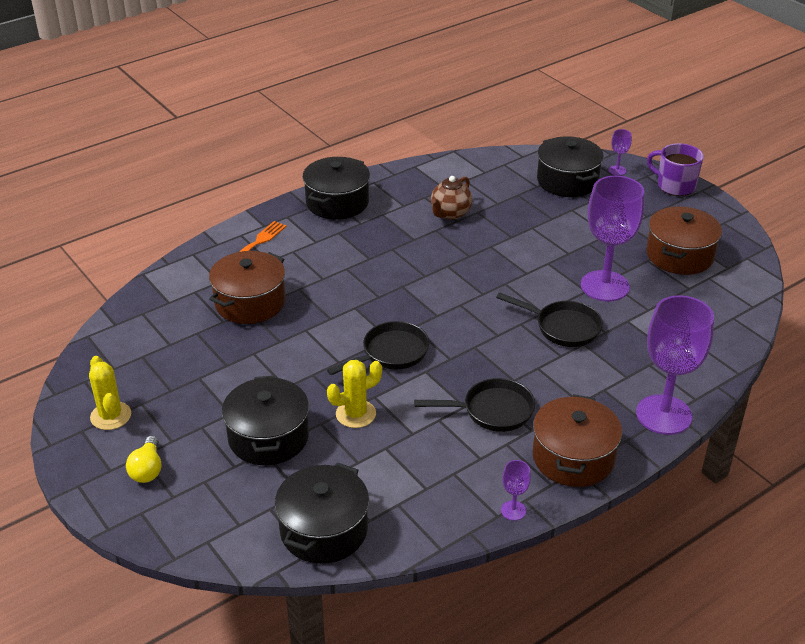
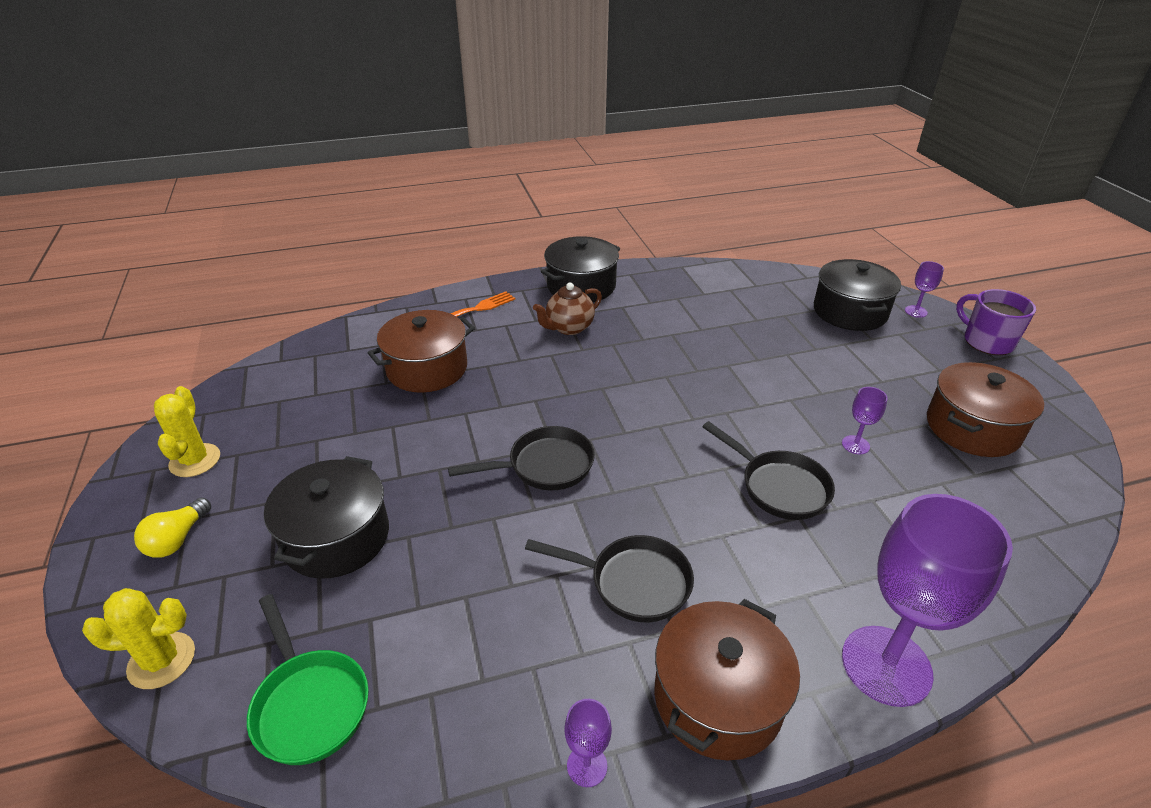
camera: 20 degrees right, 0 degrees up
black pot [275,462,369,564] -> green pan [247,594,369,765]
yellow cactus [327,360,382,428] -> yellow cactus moved to [82,588,195,689]
brown teapot [431,176,472,220] -> brown teapot moved to [533,283,602,335]
purple goblet [581,176,645,302] -> purple goblet [842,387,888,454], size x0.42

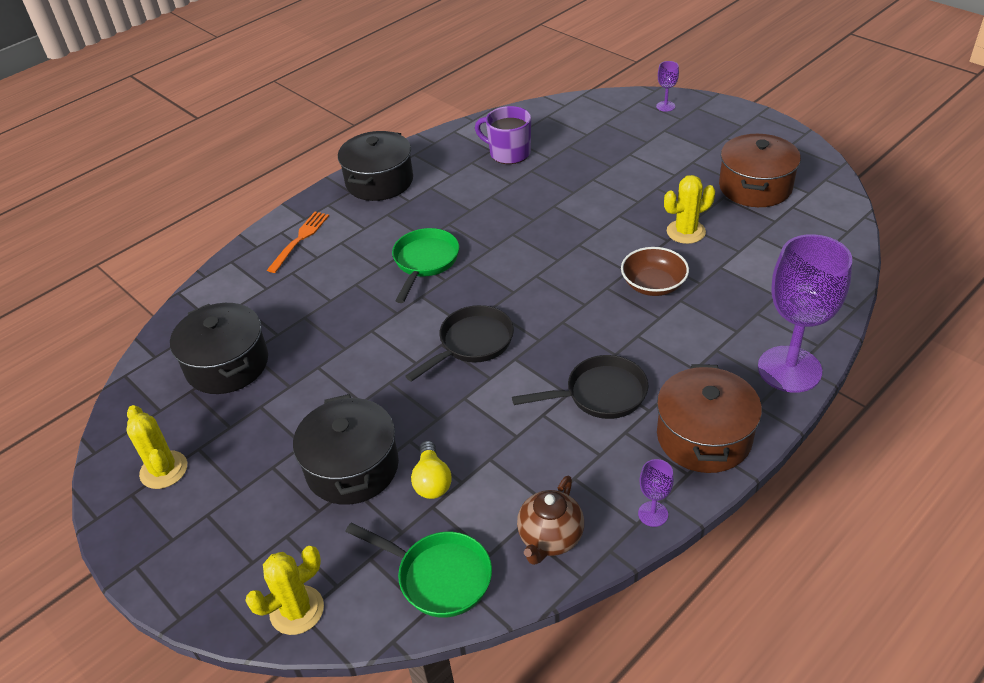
camera: 25 degrees left, 5 degrees up
yellow light bulb [134,497,211,558] -> yellow light bulb moved to [411,441,452,499]
brown pot [368,310,475,393] -> none
brown teapot [533,283,602,335] -> brown teapot moved to [517,476,584,565]
black pan [703,421,835,520] -> brown bowl [621,247,689,296]
black pot [814,259,901,331] -> black pot moved to [170,303,268,394]
purple goblet [842,387,888,454] -> yellow cactus [664,175,715,244]
purple mug [956,289,1036,355] -> purple mug moved to [475,106,531,164]
none -> green pan [392,228,459,303]

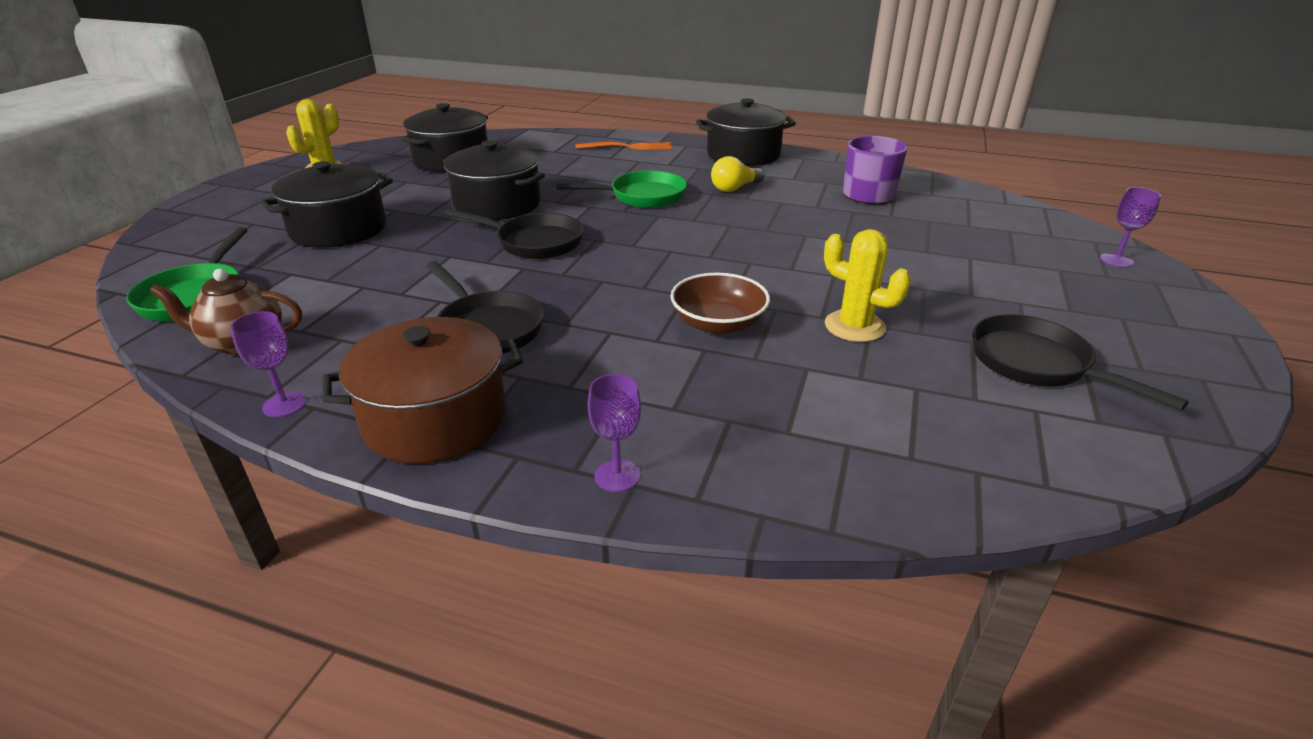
camera: 60 degrees right, 10 degrees down
yellow cactus [246,546,324,635] -> none
yellow light bulb [411,441,452,499] -> yellow light bulb moved to [711,156,765,192]
brown pot [719,134,801,207] -> black pan [972,315,1189,411]
purple goblet [758,234,852,393] -> purple goblet [588,374,641,492], size x0.42
none -> black pot [443,140,545,220]

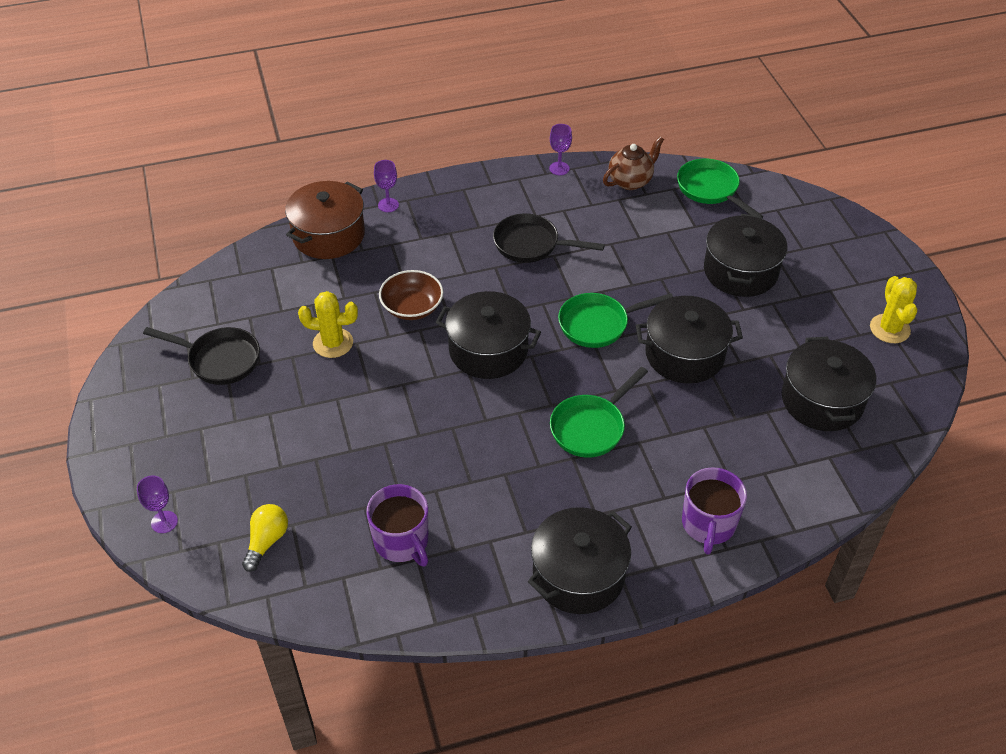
camera: 145 degrees right, 15 degrees up
brown pot [322,317,523,464] -> brown pot moved to [285,181,365,259]
black pan [444,209,584,259] -> green pan [558,293,673,348]
orange fork [575,142,672,150] -> purple mug [682,467,747,555]
yellow light bulb [711,156,765,192] -> yellow light bulb moved to [242,504,288,572]
none -> black pot [436,291,541,379]

